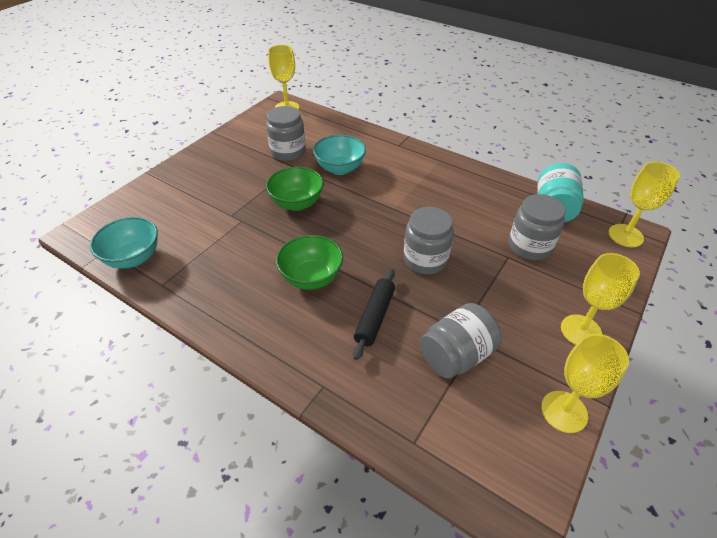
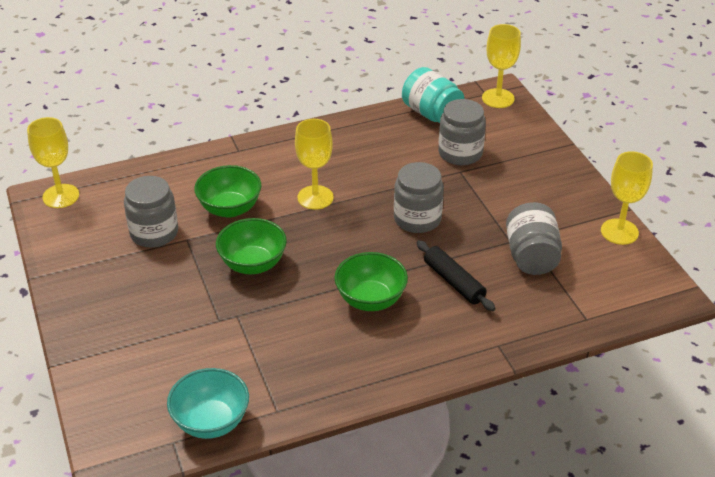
camera: 55 degrees left, 5 degrees down
turquoise bowl [313,135,366,175] -> green bowl [194,165,261,218]
yellow goblet [561,253,640,345] -> yellow goblet moved to [295,119,334,210]

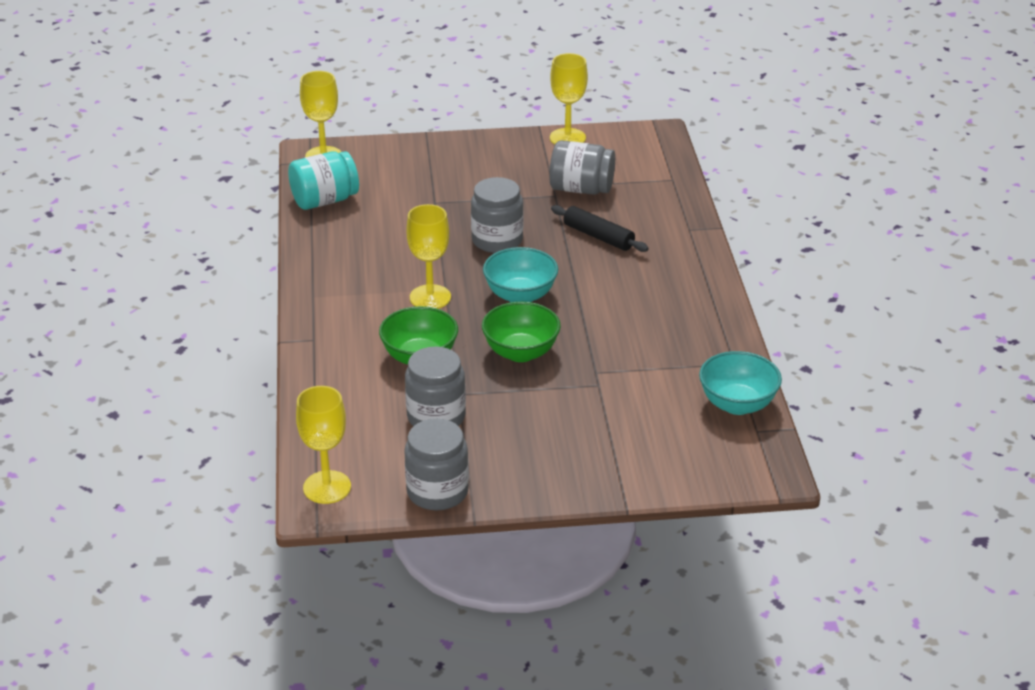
camera: 75 degrees left, 5 degrees down
green bowl [335,252,408,311] -> none
black rolling pin [417,240,495,311] -> black rolling pin turned 60 degrees clockwise [551,205,649,252]
grey jar [438,99,486,165] -> grey jar moved to [404,419,469,511]
none -> turquoise bowl [483,247,558,302]

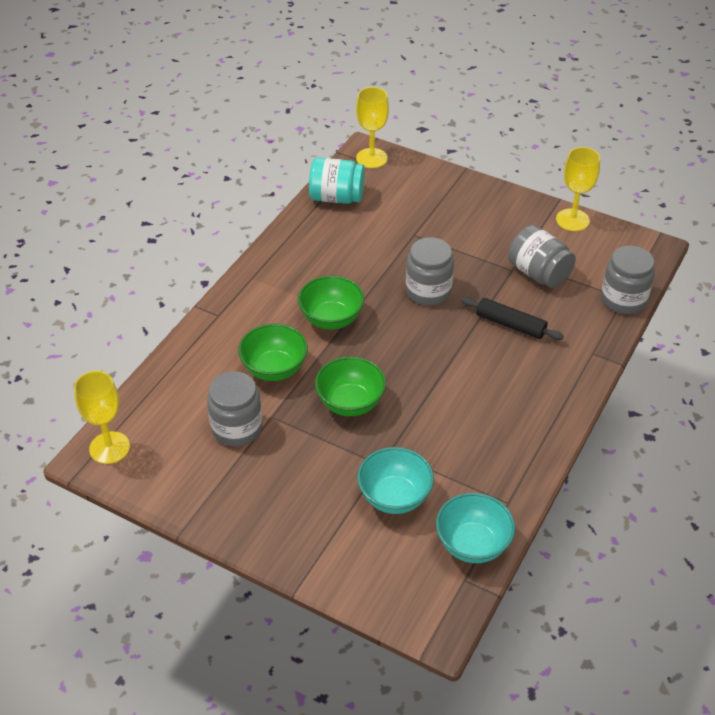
camera: 35 degrees right, 10 degrees up
grey jar [404,419,469,511] -> grey jar moved to [601,246,655,314]
yellow goblet [406,204,451,309] -> green bowl [298,276,364,329]
turquoise bowl [483,247,558,302] -> turquoise bowl moved to [357,447,434,514]
black rolling pin [551,205,649,252] -> black rolling pin turned 45 degrees counterclockwise [461,297,564,340]

